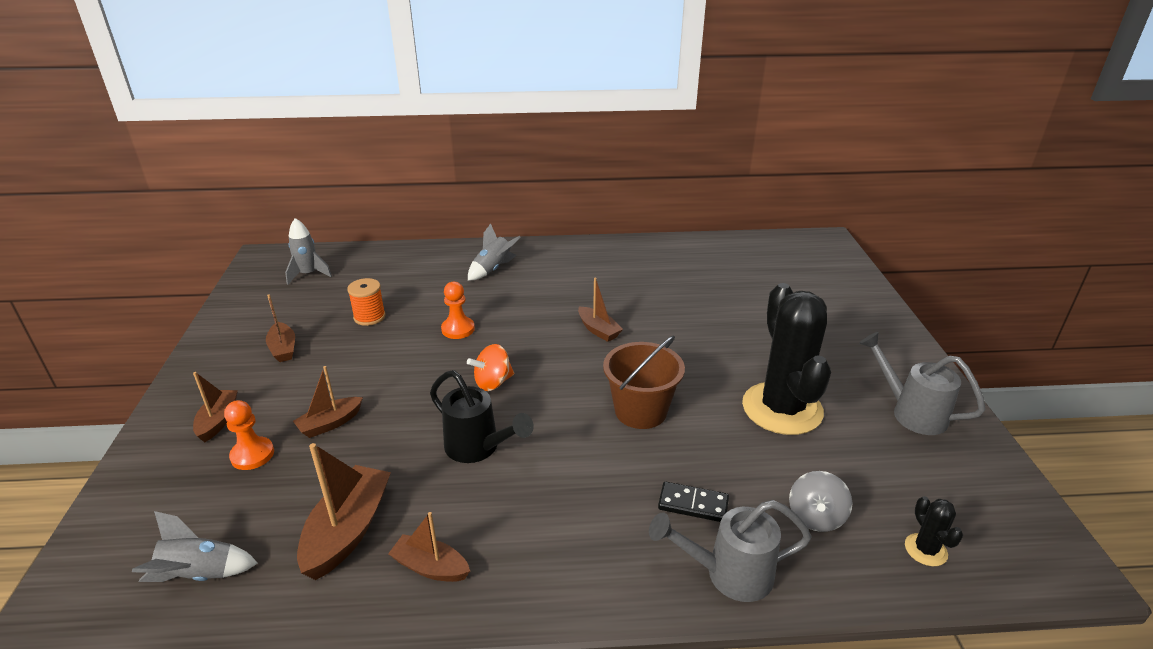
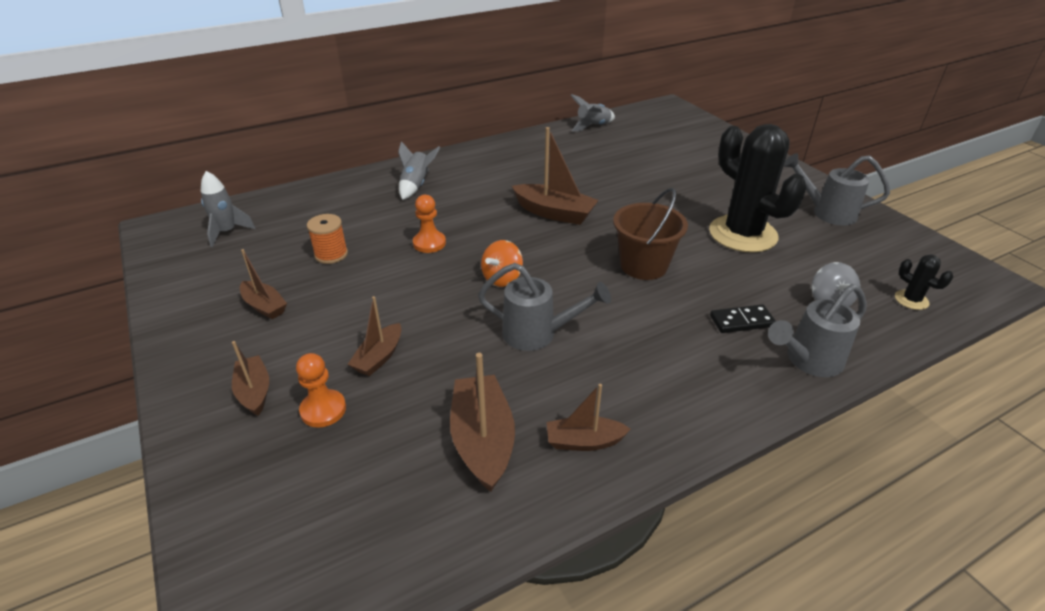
camera: 25 degrees left, 5 degrees up
grey rocket [132,511,258,582] -> grey rocket moved to [570,94,615,132]
black watering can [430,370,534,463] -> grey watering can [478,263,611,351]
brown boat [578,278,623,342] -> brown boat [512,127,599,225], size x1.64

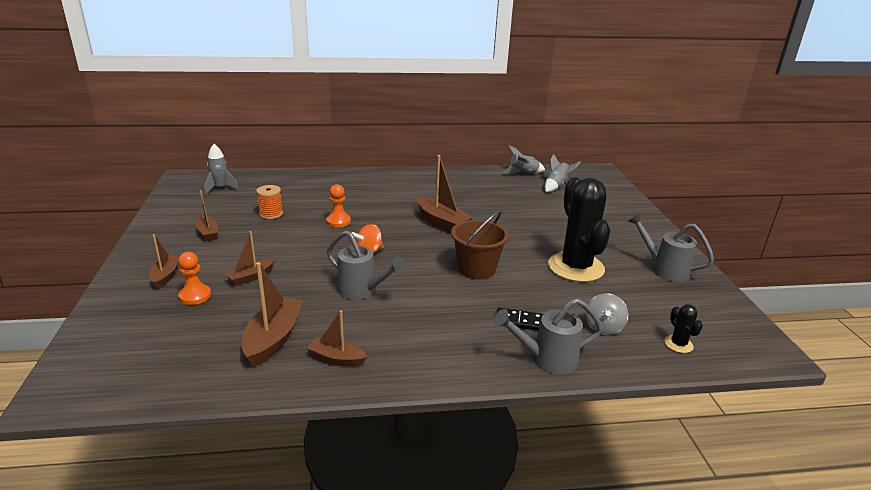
camera: 20 degrees right, 10 degrees down
grey rocket [398,141,440,200] -> grey rocket moved to [545,154,581,192]

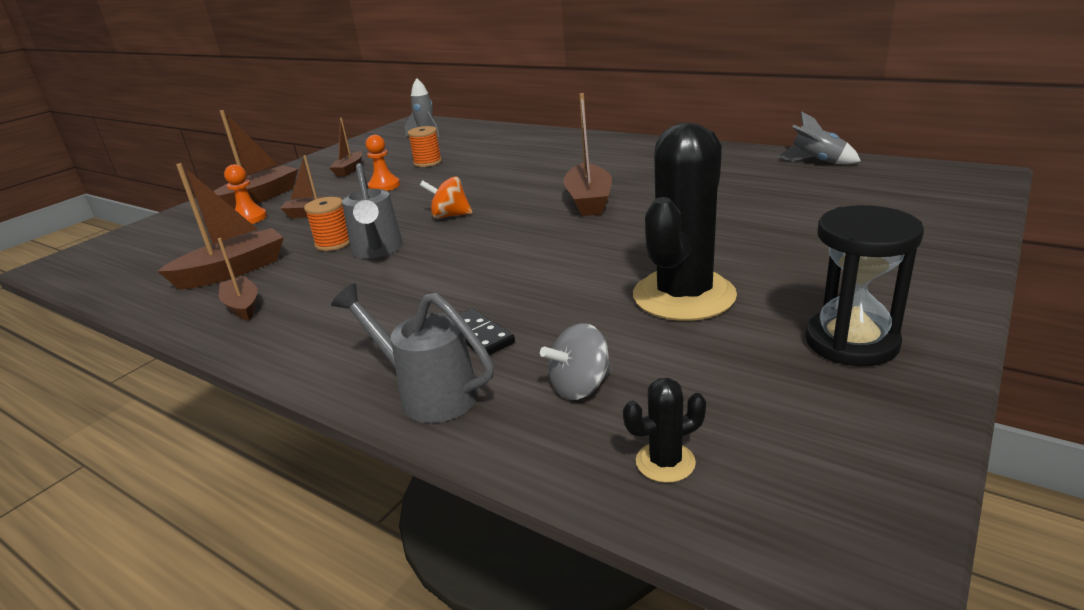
camera: 45 degrees right, 0 degrees up
brown boat [149,234,180,289] -> brown boat [213,110,298,209], size x1.64
orange pawn [326,184,351,227] -> orange pawn moved to [366,135,400,191]
brown bucket [451,211,509,279] -> none
grey rocket [545,154,581,192] -> none
grey watering can [628,213,714,282] -> black hourglass [806,205,924,366]
black cactus [664,304,703,353] -> black cactus turned 45 degrees clockwise [623,378,706,483]
none -> orange spool [304,197,350,251]

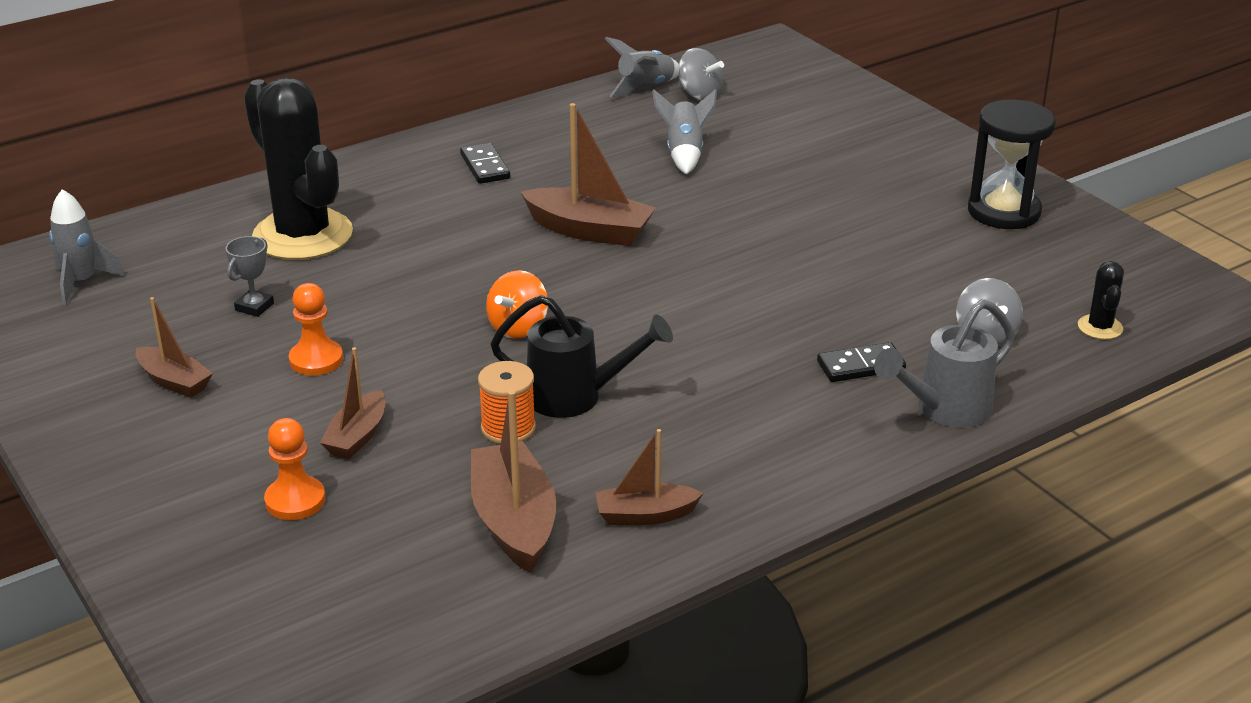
camera: 70 degrees left, 5 degrees up
brown boat [213,110,298,209] -> none
grey watering can [342,163,403,259] -> black watering can [491,295,673,418]
orange spool [408,126,442,167] -> grey trophy [225,236,274,317]
black cactus [633,123,737,321] -> black cactus moved to [244,77,353,260]
none -> black domino [460,143,510,184]
none -> grey rocket [652,89,717,174]
none -> grey spinning top [679,48,724,100]

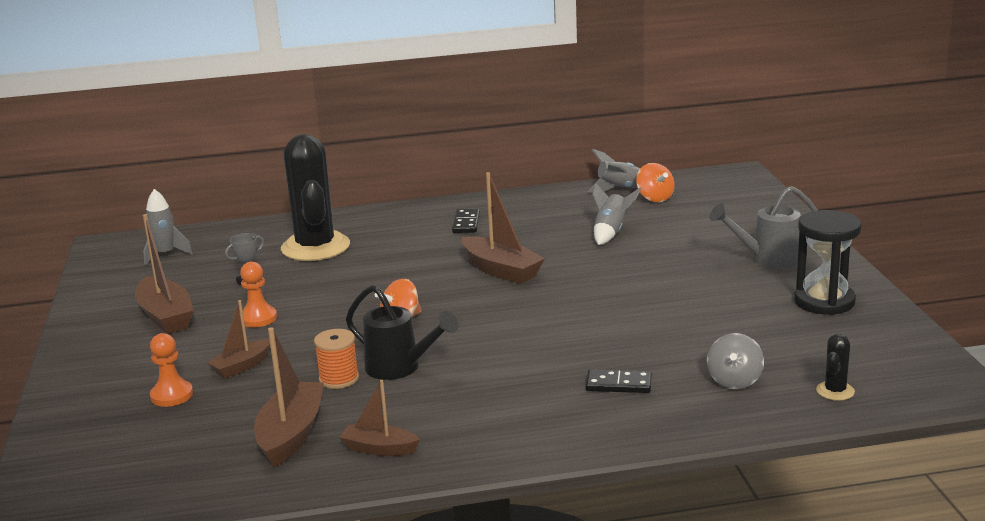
camera: 25 degrees right, 10 degrees down
brown boat [136,297,213,398] -> brown boat [135,214,194,334], size x1.64
grey spinning top [679,48,724,100] -> orange spinning top [636,163,674,202]
grey watering can [874,299,1015,427] -> grey watering can moved to [710,186,818,268]

